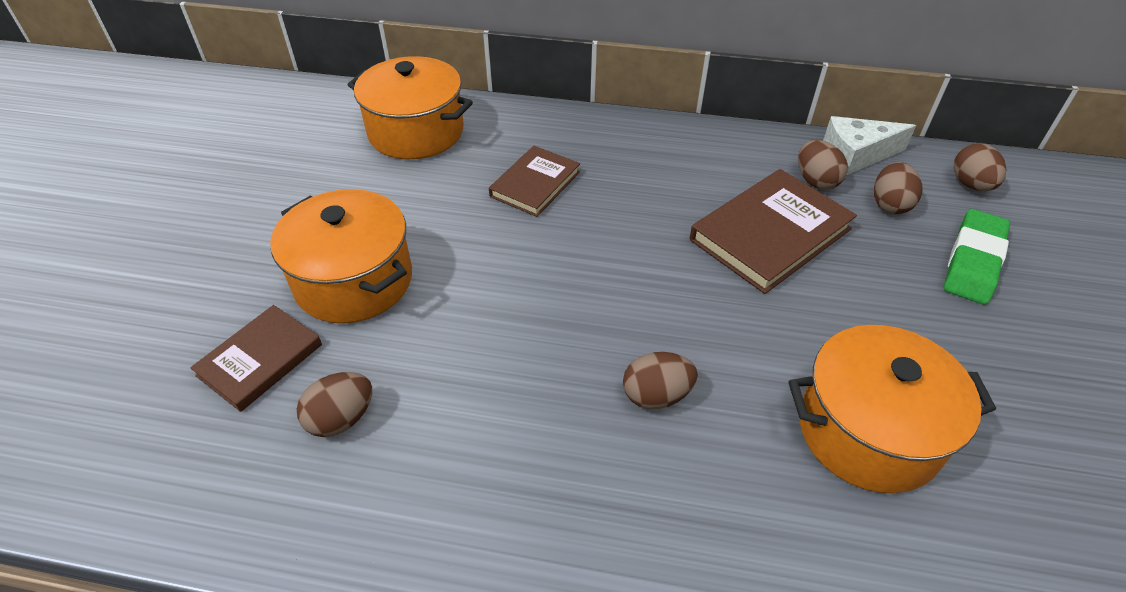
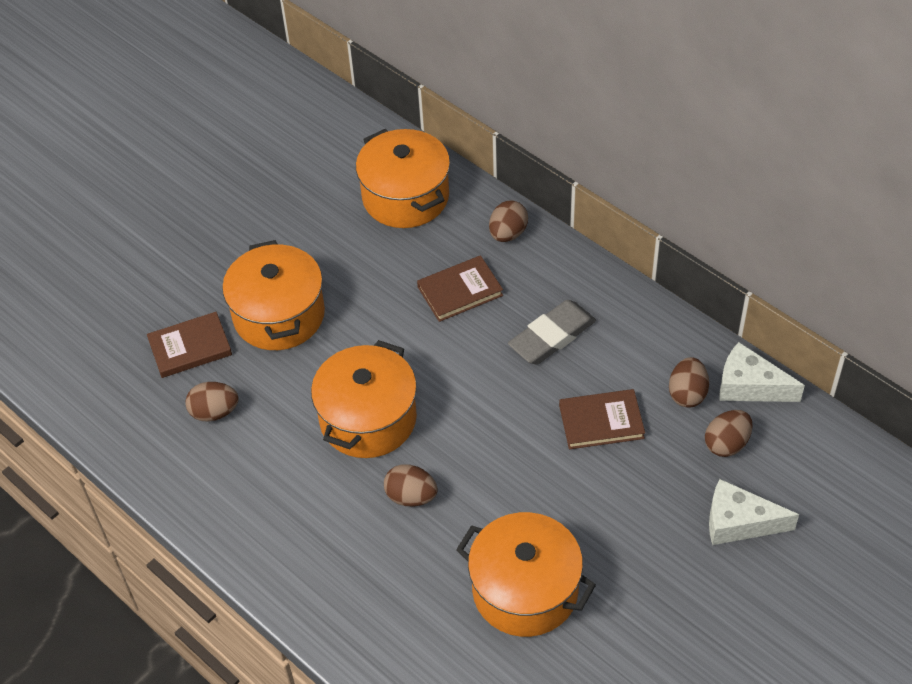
camera: 35 degrees right, 5 degrees up
brown book [690,169,857,294] -> brown book [559,389,645,449], size x0.63
green eraser [944,209,1010,305] -> white cheese [709,479,799,545]
brown egg [953,143,1006,191] -> brown egg moved to [489,200,528,242]
none -> orange pot [311,340,417,458]
none -> grey eraser [508,300,596,365]

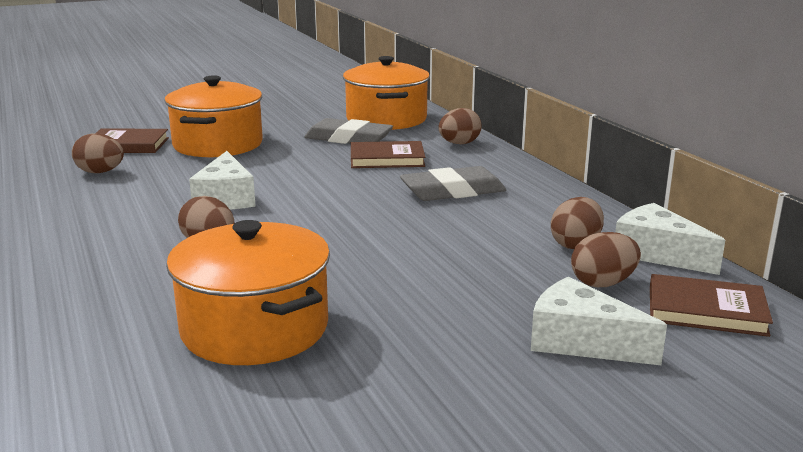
camera: 20 degrees right, 30 degrees down
orange pot [311,340,417,458] -> white cheese [189,151,256,210]
brown book [559,389,645,449] -> brown book moved to [650,274,773,337]
none -> grey eraser [304,118,393,144]

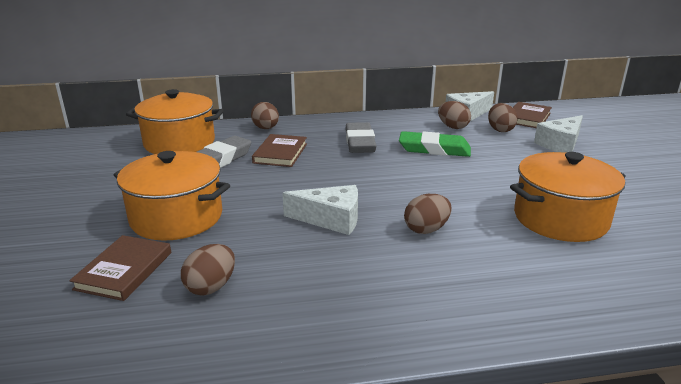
camera: 75 degrees left, 5 degrees up
none -> green eraser [399,131,471,157]

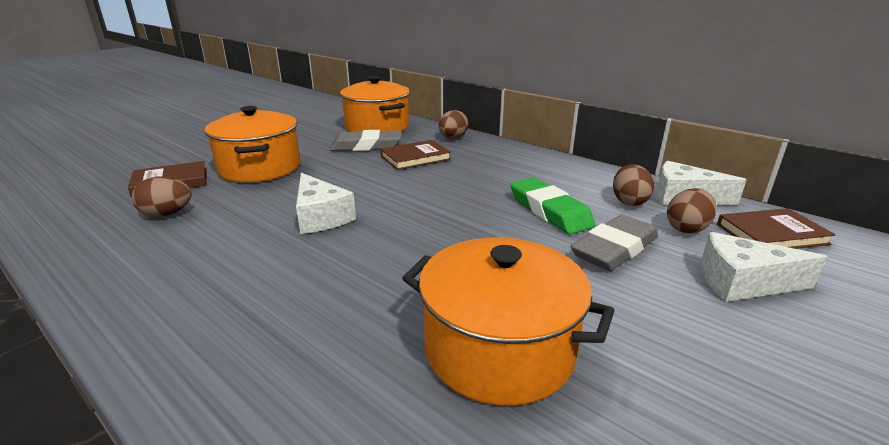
camera: 50 degrees right, 0 degrees up
grey eraser [345,122,376,153] -> grey eraser moved to [570,215,658,271]
brown egg [404,194,452,234] -> none

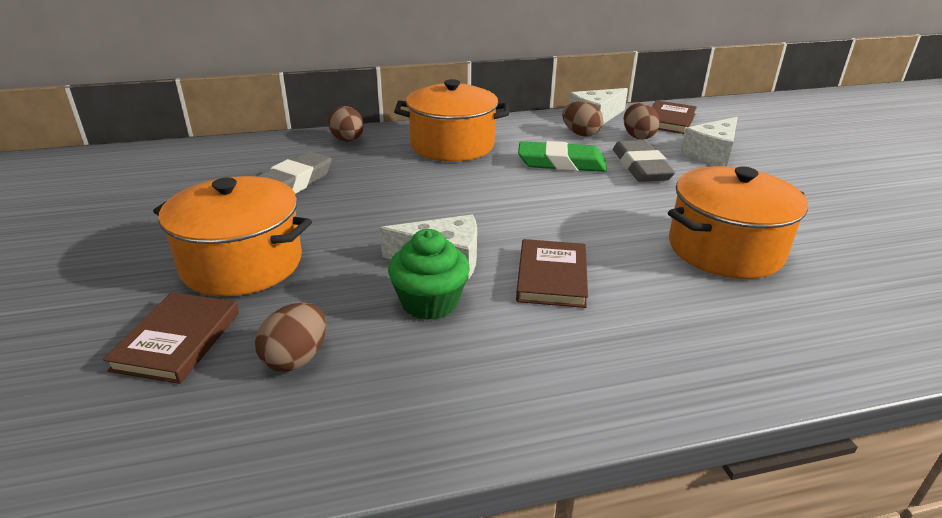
camera: 55 degrees left, 5 degrees up
orange pot [340,76,410,132] -> orange pot moved to [394,79,509,161]
brown book [381,140,451,170] -> brown book moved to [516,239,588,308]
none -> green cupcake [388,229,470,320]

